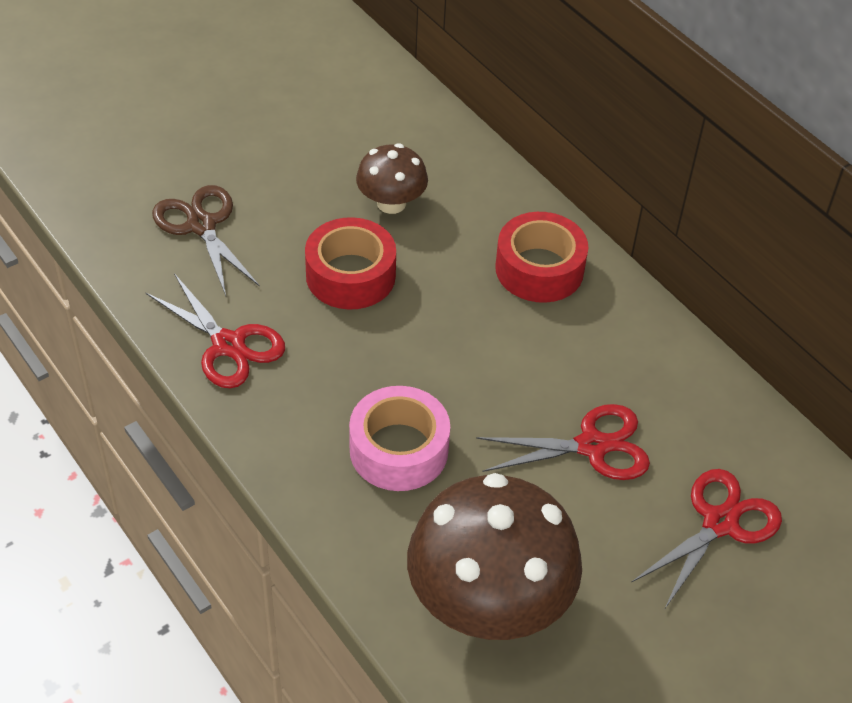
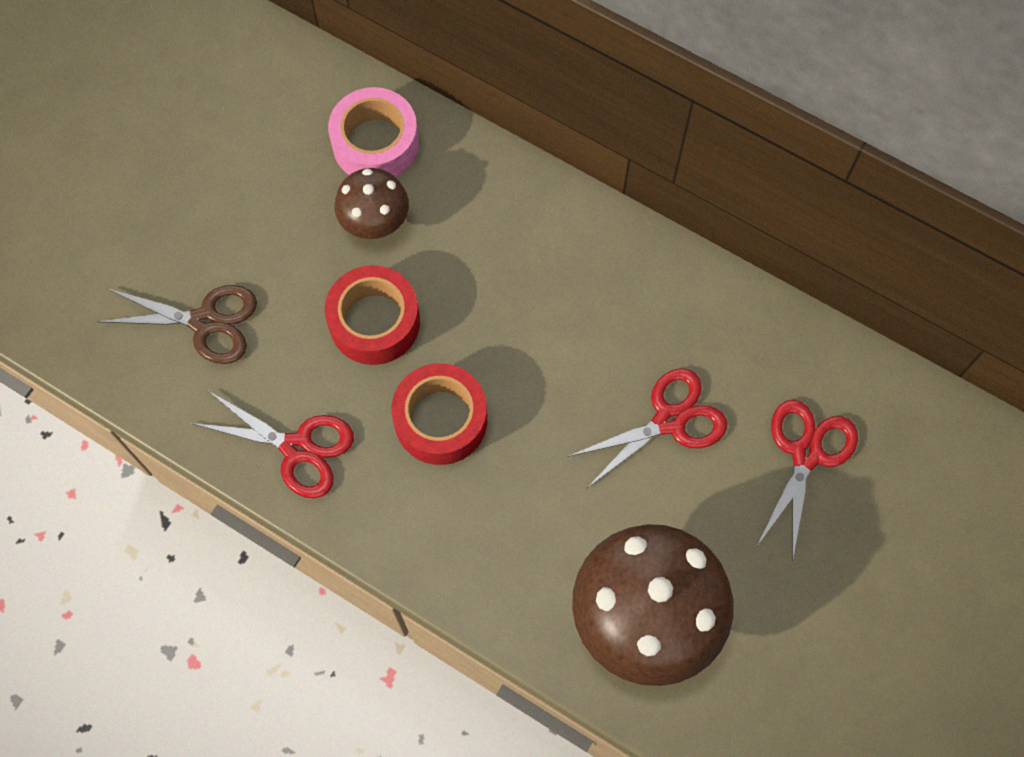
camera: 20 degrees left, 20 degrees up
brown scissors [152,185,260,296] -> brown scissors turned 150 degrees clockwise [97,285,257,364]
pink tape [349,386,450,491] -> pink tape moved to [328,87,419,177]
red tape [495,212,588,303] -> red tape moved to [391,363,487,465]

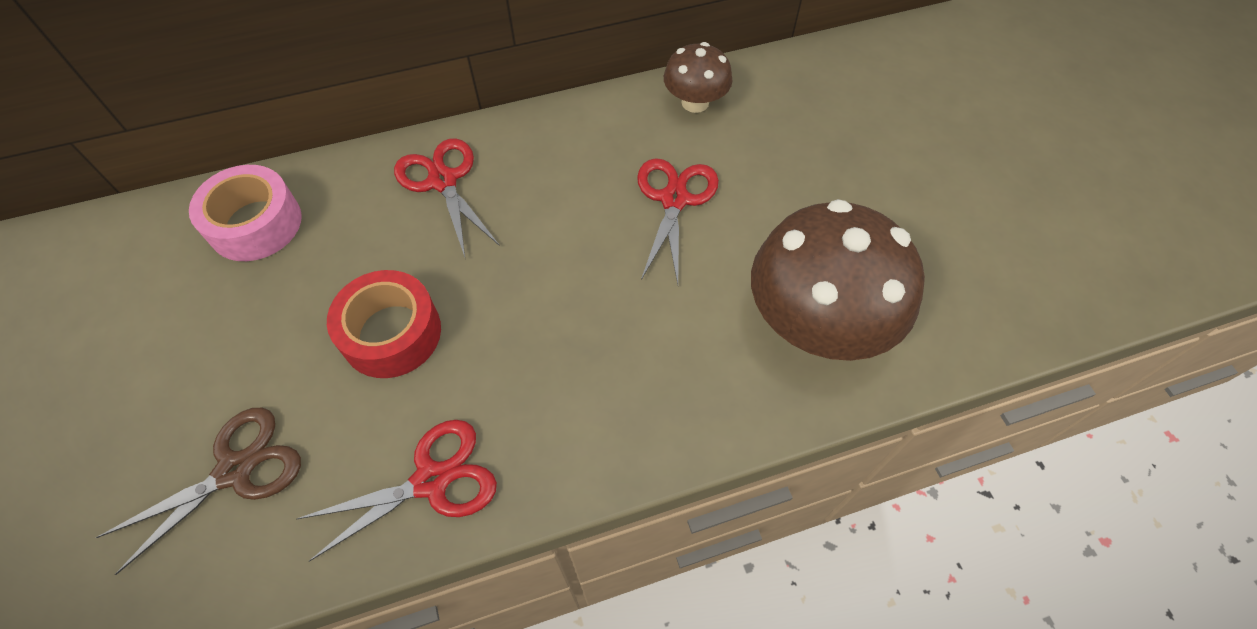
camera: 50 degrees left, 10 degrees down
brown mushroom [335,168,409,239] -> brown mushroom moved to [664,42,733,113]
red tape [391,363,487,465] -> none
red scissors [757,400,858,561] -> red scissors moved to [394,138,500,257]

